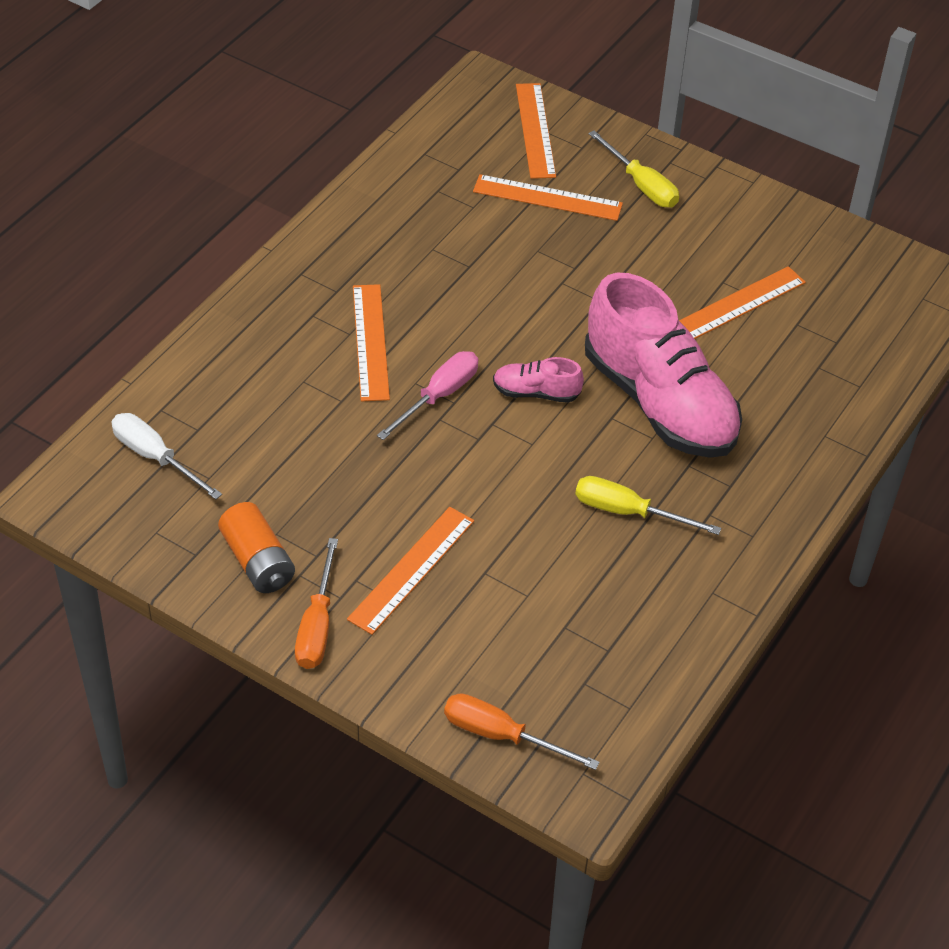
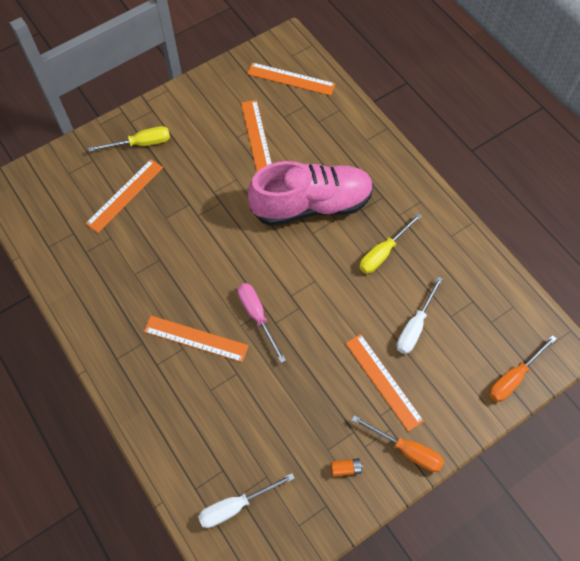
camera: 65 degrees left, 15 degrees up
orange battery [218,502,295,593] -> orange battery [331,458,363,477], size x0.51
pink shoe [493,357,584,403] -> none
orange ruler [516,83,556,179] -> orange ruler moved to [247,62,336,96]
none -> white screwdriver [397,276,443,354]

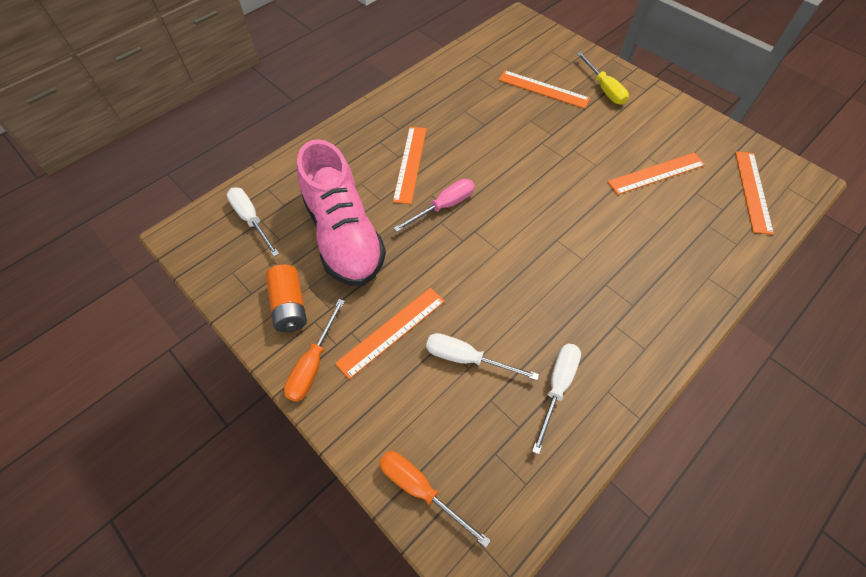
camera: 80 degrees right, 5 degrees down
pink shoe [248,161,374,226] -> pink shoe moved to [297,139,386,286]
orange battery [331,458,363,477] -> orange battery [266,265,307,332], size x1.96
yellow screwdriver [359,213,422,274] -> none
none -> white screwdriver [532,343,581,454]

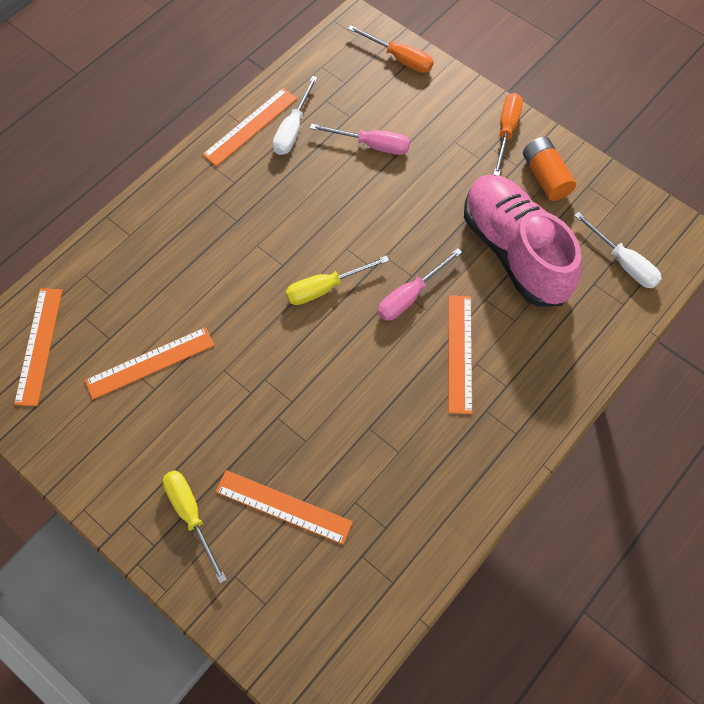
camera: 175 degrees right, 5 degrees up
orange ruler [335,288,445,380] -> orange ruler moved to [202,88,297,166]
white screwdriver [426,333,539,381] -> pink screwdriver [310,124,410,155]
none -> yellow screwdriver [286,255,389,305]

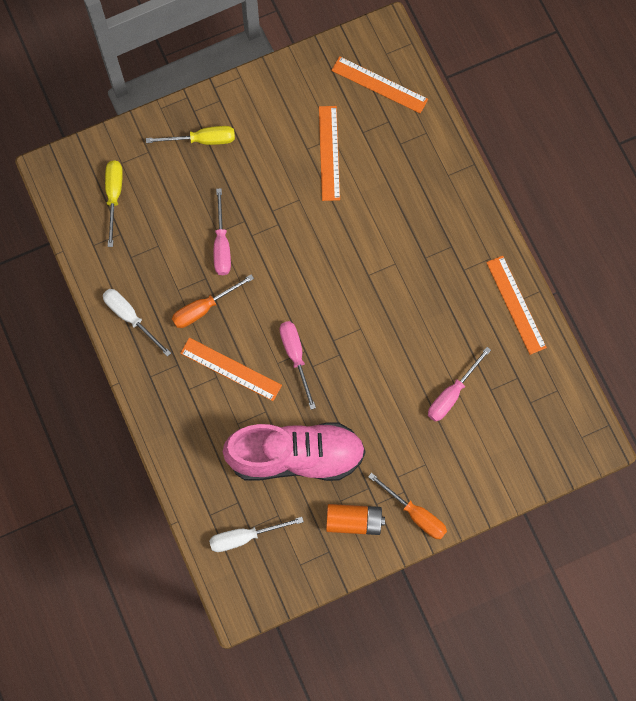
camera: 115 degrees right, 10 degrees up
orange ruler [215,470,353,545] -> none
white screwdriver [273,76,318,155] -> white screwdriver moved to [103,289,171,357]
yellow screwdriver [286,255,389,305] -> yellow screwdriver moved to [105,160,123,247]
orange screwdriver [348,25,434,73] -> orange screwdriver moved to [172,274,254,328]
none -> pink screwdriver [214,188,231,275]

